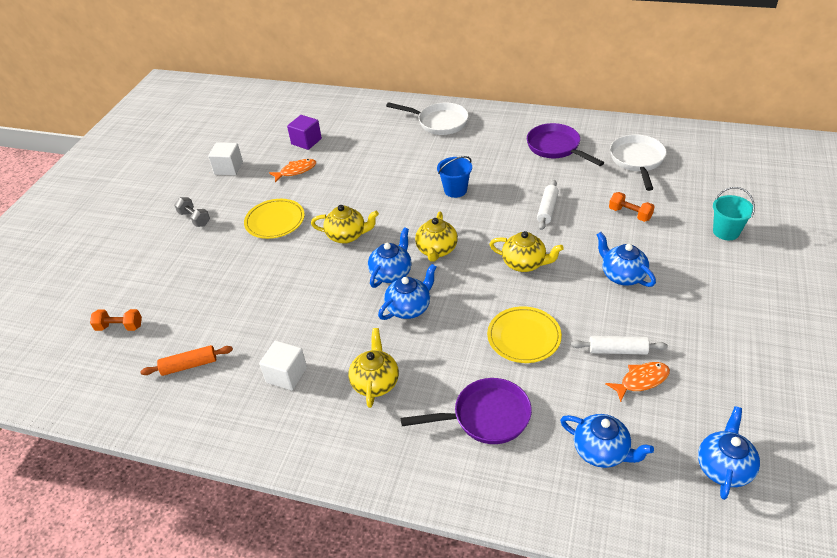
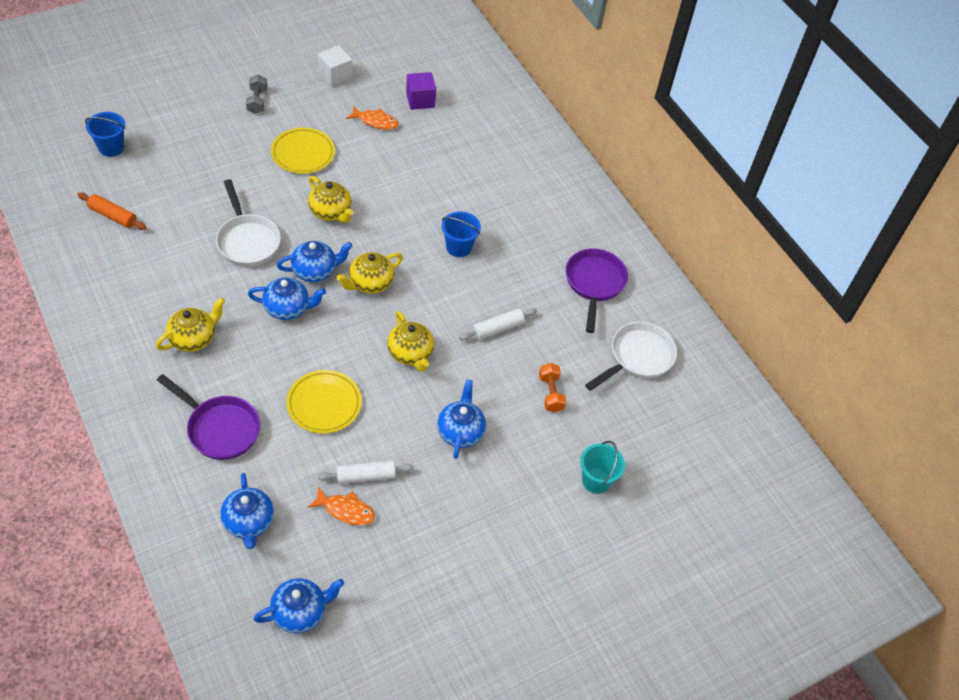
camera: 35 degrees right, 10 degrees up
orange dumbbell [90,309,142,331] -> blue bucket [85,112,125,157]
white cube [259,340,307,390] -> none
white pan [386,102,469,135] -> white pan moved to [216,179,281,267]
white rolling pin [571,336,668,355] -> white rolling pin turned 60 degrees counterclockwise [318,460,414,484]

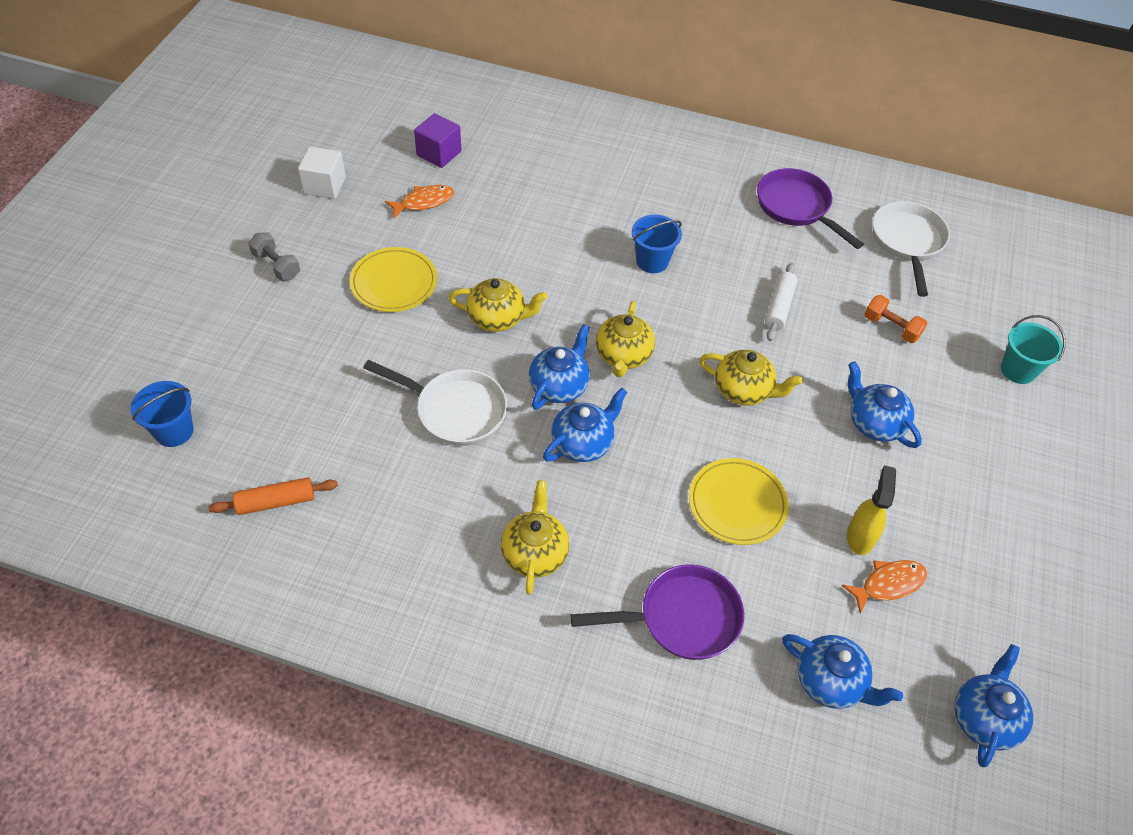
camera: 40 degrees left, 0 degrees up
white rolling pin [318,460,414,484] -> yellow spray bottle [847,465,896,555]

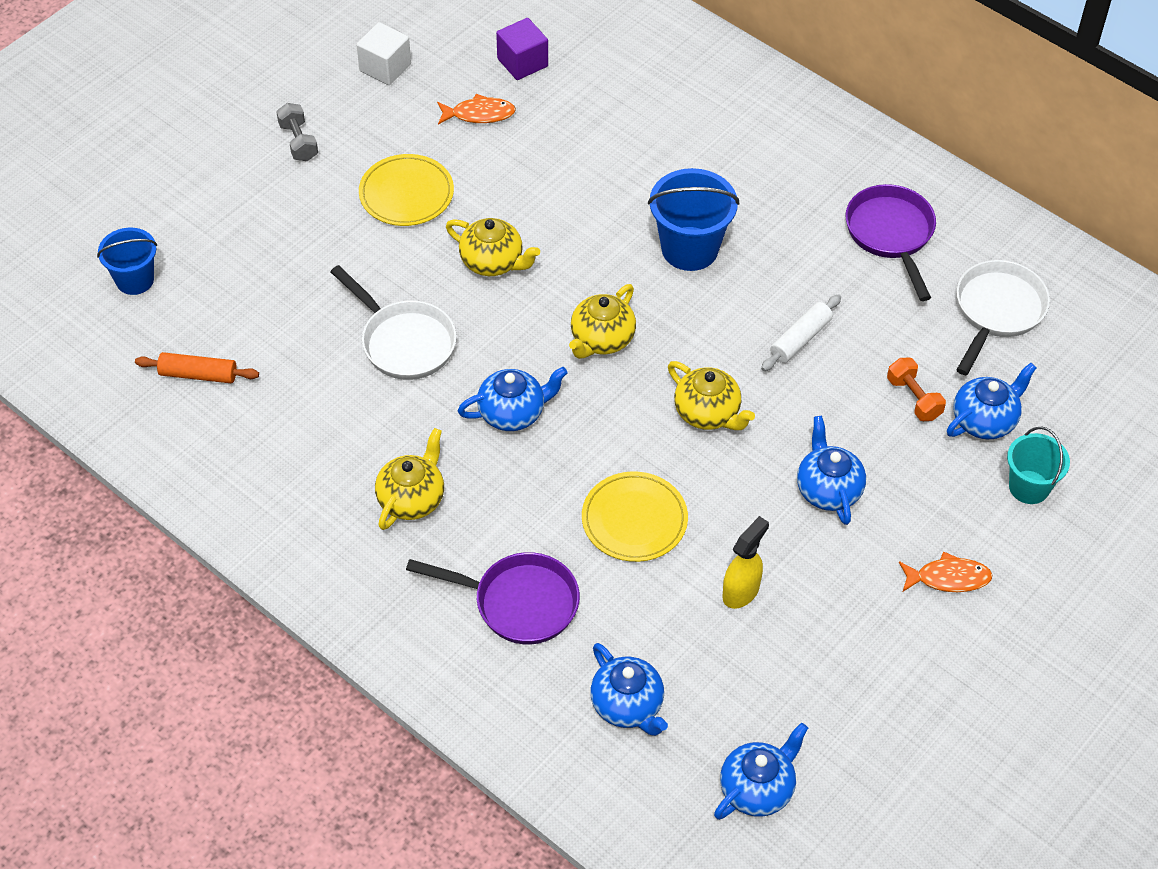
camera: 25 degrees right, 0 degrees up
blue teapot [529,324,590,410] -> blue teapot moved to [947,363,1037,439]
blue bucket [632,215,682,273] -> blue bucket [648,168,739,271], size x1.53
orange fish [842,560,927,613] -> orange fish moved to [899,551,993,592]

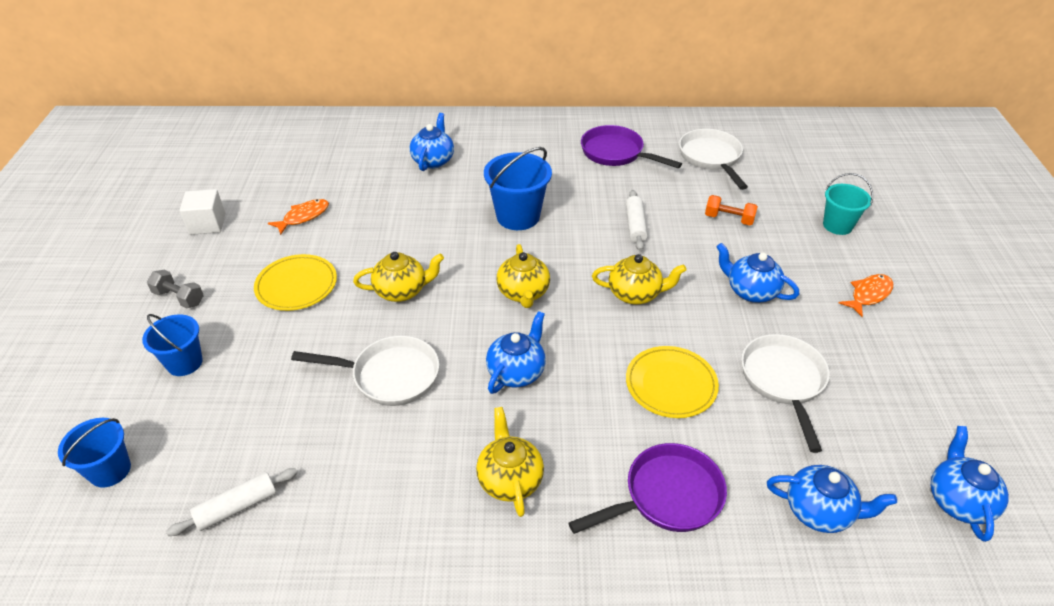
camera: 40 degrees left, 10 degrees down
orange rolling pin [135,352,259,383] -> white rolling pin [166,468,298,536]
purple cube [496,18,548,80] -> none
yellow spray bottle [722,516,769,609] -> white pan [741,334,830,453]
blue teapot [947,363,1037,439] -> blue teapot moved to [410,113,454,171]
none -> blue bucket [142,314,203,376]

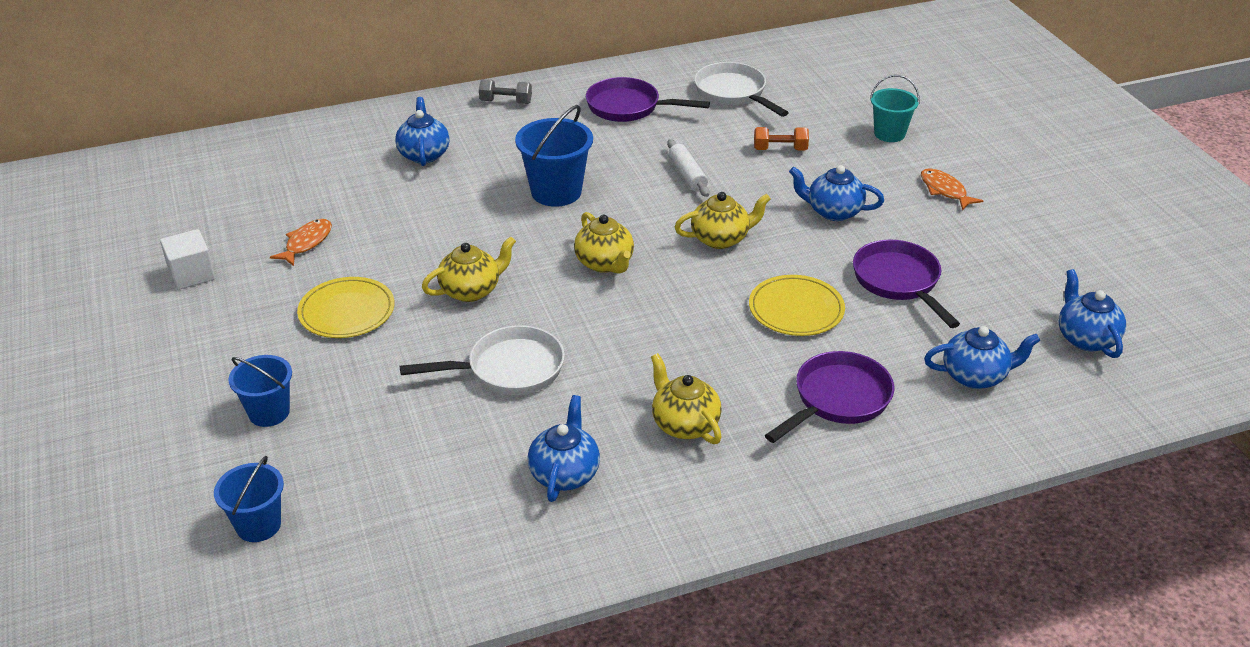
camera: 20 degrees left, 5 degrees down
grey dumbbell [147,270,204,308] -> grey dumbbell moved to [479,79,532,104]
white rolling pin [166,468,298,536] -> none
blue teapot [486,311,546,394] -> blue teapot moved to [528,395,600,502]
white pan [741,334,830,453] -> purple pan [853,240,960,328]
orange fish [839,274,893,317] -> orange fish turned 60 degrees counterclockwise [921,168,983,211]

